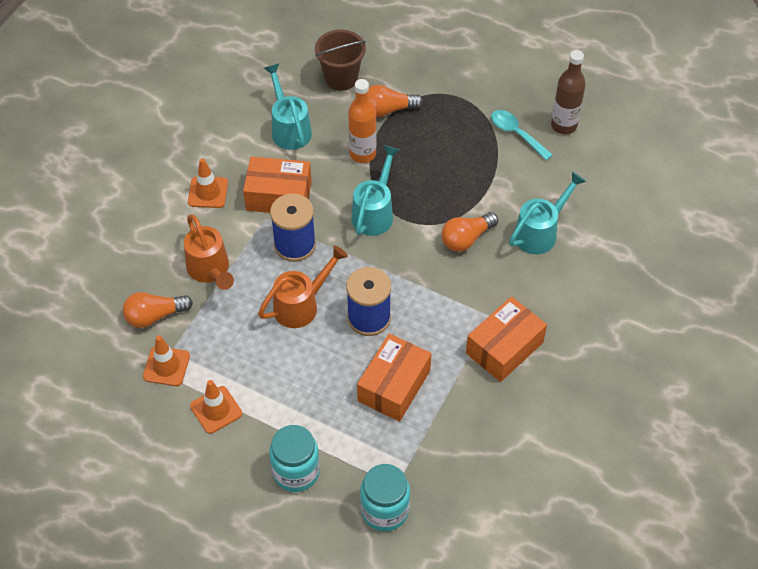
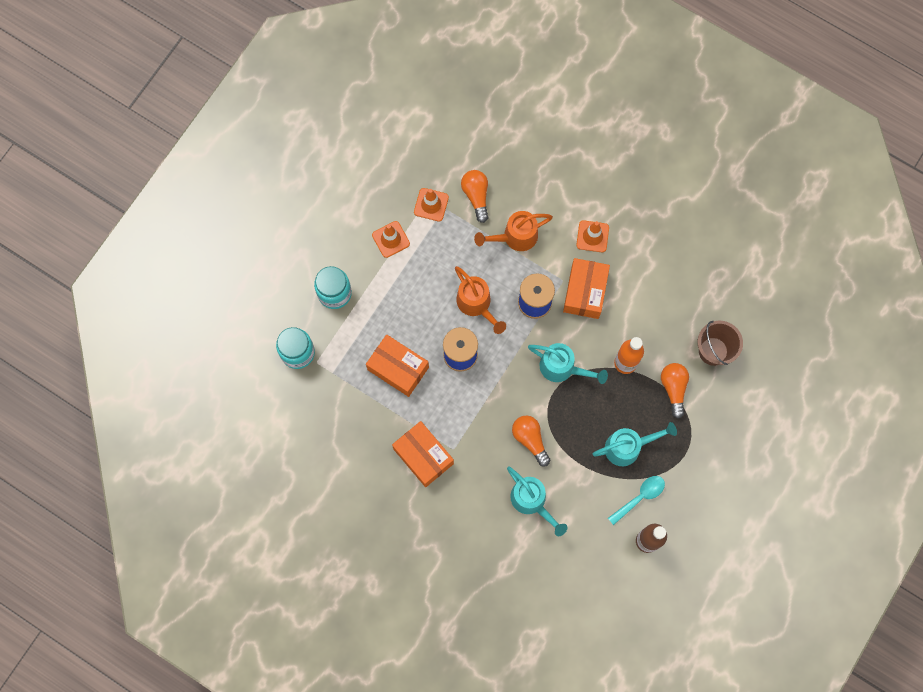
camera: 95 degrees right, 20 degrees up
turquoise watering can [264,64,312,150] -> turquoise watering can moved to [593,422,677,466]

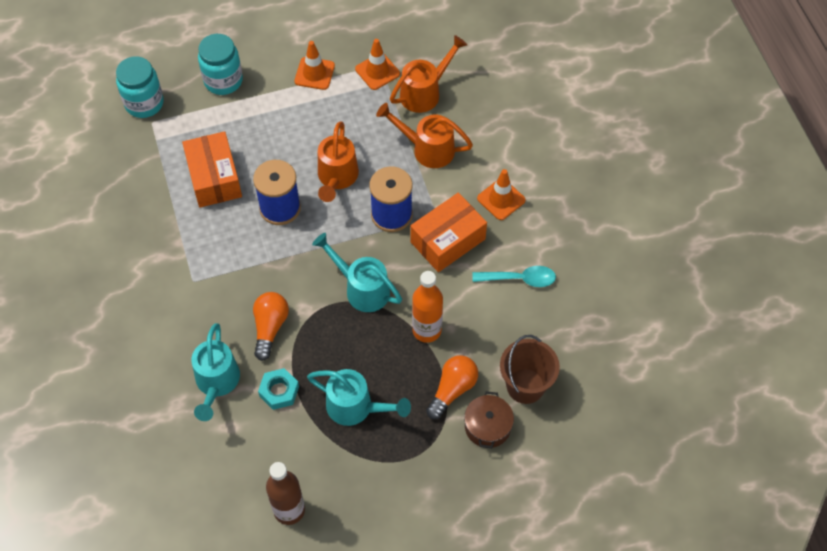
camera: 40 degrees right, 15 degrees down
orange box [392,421,454,487] -> none
orange light bulb [461,170,489,223] -> orange watering can [390,35,467,113]
turquoise watering can [528,343,608,384] -> turquoise watering can turned 150 degrees clockwise [312,233,402,312]
turquoise spoon [608,476,665,525] -> turquoise spoon moved to [472,266,556,287]
none -> turquoise nut [258,368,299,410]
none -> brown pot [464,391,514,448]

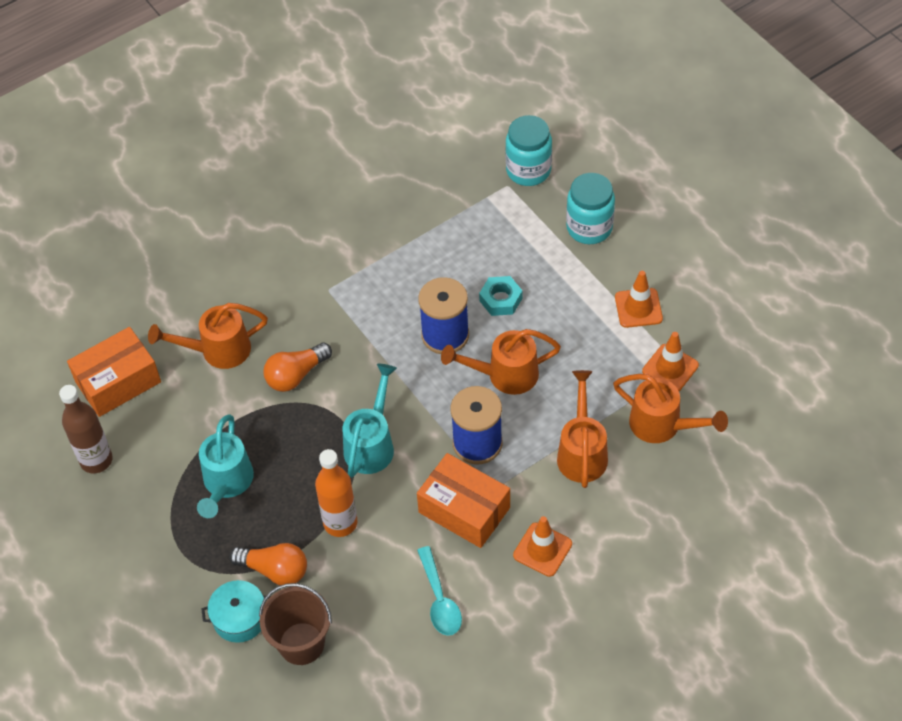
camera: 75 degrees right, 5 degrees down
orange box [182,131,242,207] -> orange box moved to [67,327,161,417]
turquoise watering can [192,323,240,421] -> orange watering can [148,303,268,369]
orange light bulb [253,292,289,361] -> orange light bulb turned 150 degrees clockwise [263,343,332,392]
turquoise nut [258,368,299,410] -> turquoise nut moved to [479,276,522,316]
brown pot [464,391,514,448] -> turquoise pot [201,580,271,643]

